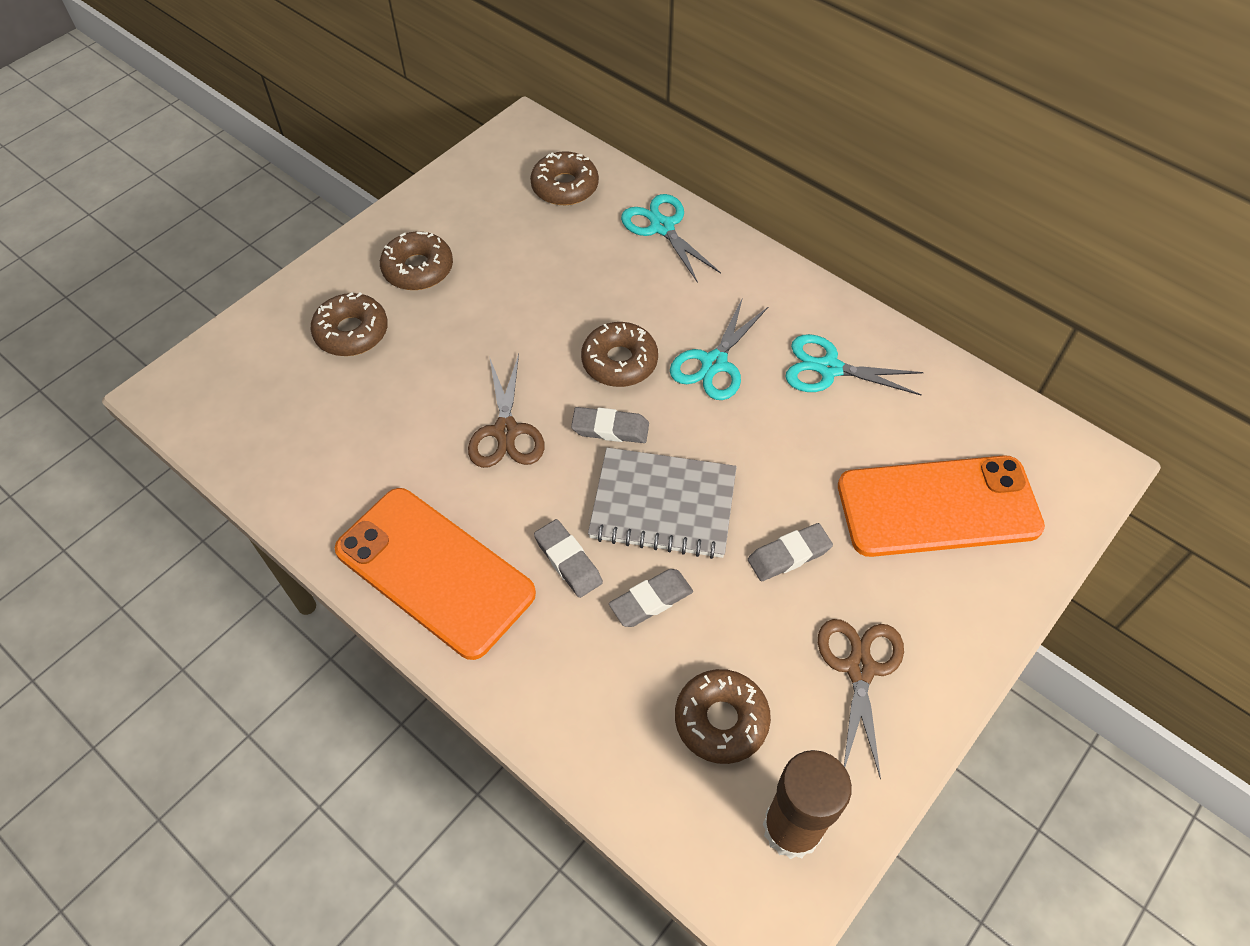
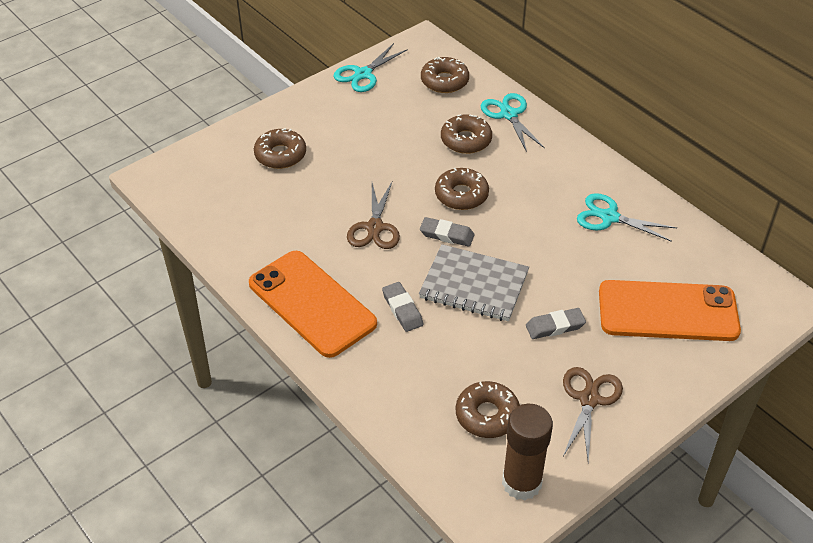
camera: 10 degrees right, 10 degrees down
brown donut [380,231,453,290] -> brown donut moved to [441,114,492,154]
grey eraser [609,569,693,627] -> none
turquoise scissors [670,297,769,400] -> turquoise scissors moved to [334,43,408,92]

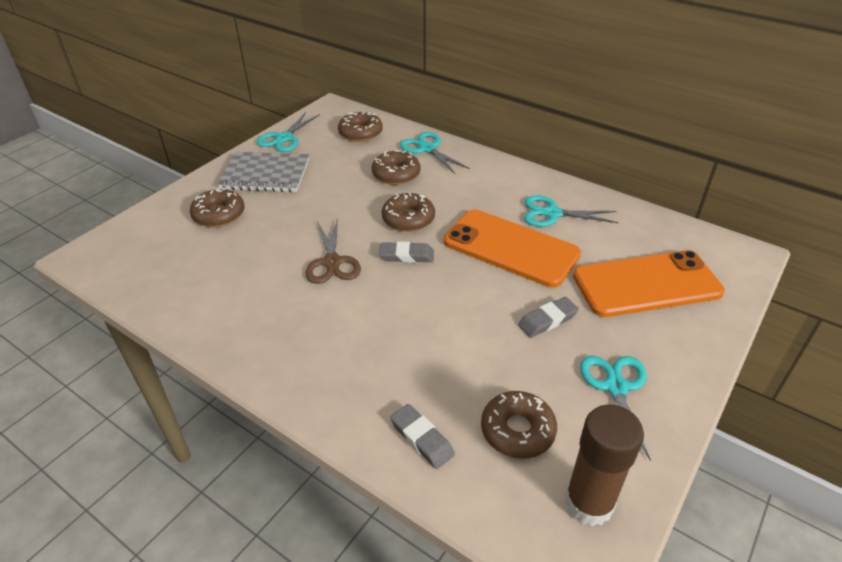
camera: 15 degrees left, 5 degrees down
orange phone [249,251,377,358] -> orange phone moved to [444,210,581,288]
grey eraser [382,282,423,332] -> grey eraser moved to [390,404,455,469]
grey notebook [419,244,529,321] -> grey notebook moved to [217,152,309,192]
brown scissors [563,367,623,462] -> turquoise scissors [580,356,651,461]

